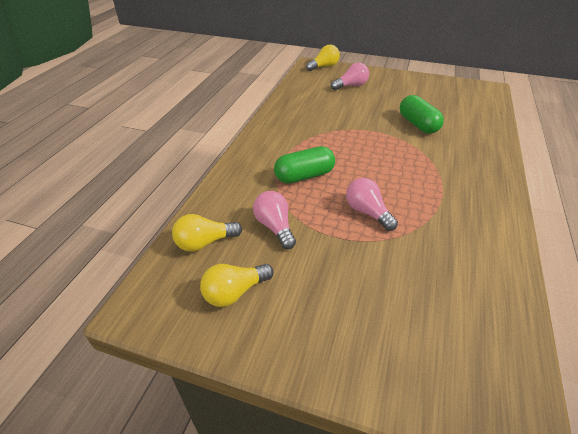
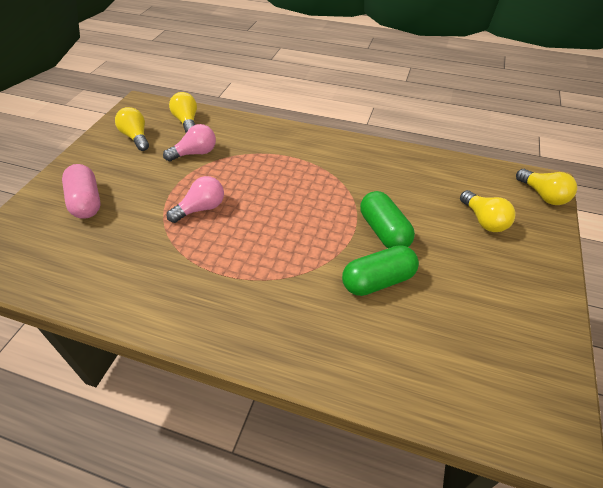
camera: 90 degrees right, 5 degrees up
green capsule [274,146,335,184] -> green capsule moved to [360,191,415,248]
pink light bulb [331,63,369,90] -> yellow light bulb [460,190,516,232]
none -> pink capsule [62,164,101,219]

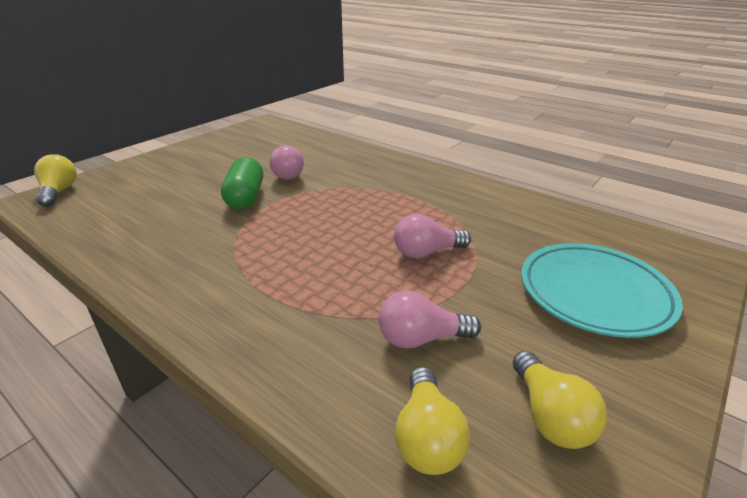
camera: 160 degrees left, 15 degrees down
pink capsule [62,164,101,219] -> turquoise plate [521,243,683,338]
green capsule [342,245,419,296] -> pink light bulb [270,145,304,180]
yellow light bulb [460,190,516,232] -> none

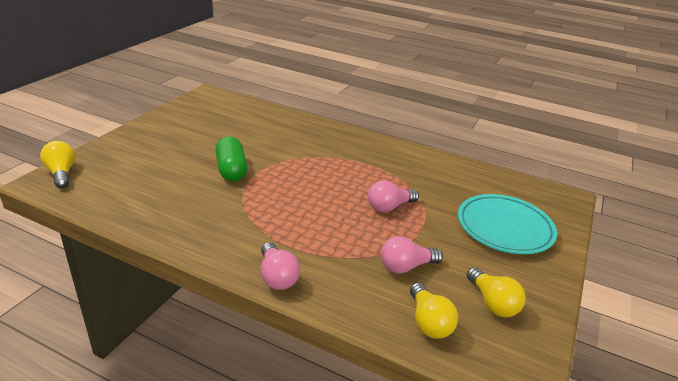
camera: 15 degrees left, 0 degrees up
pink light bulb [270,145,304,180] -> pink light bulb moved to [261,242,300,290]

